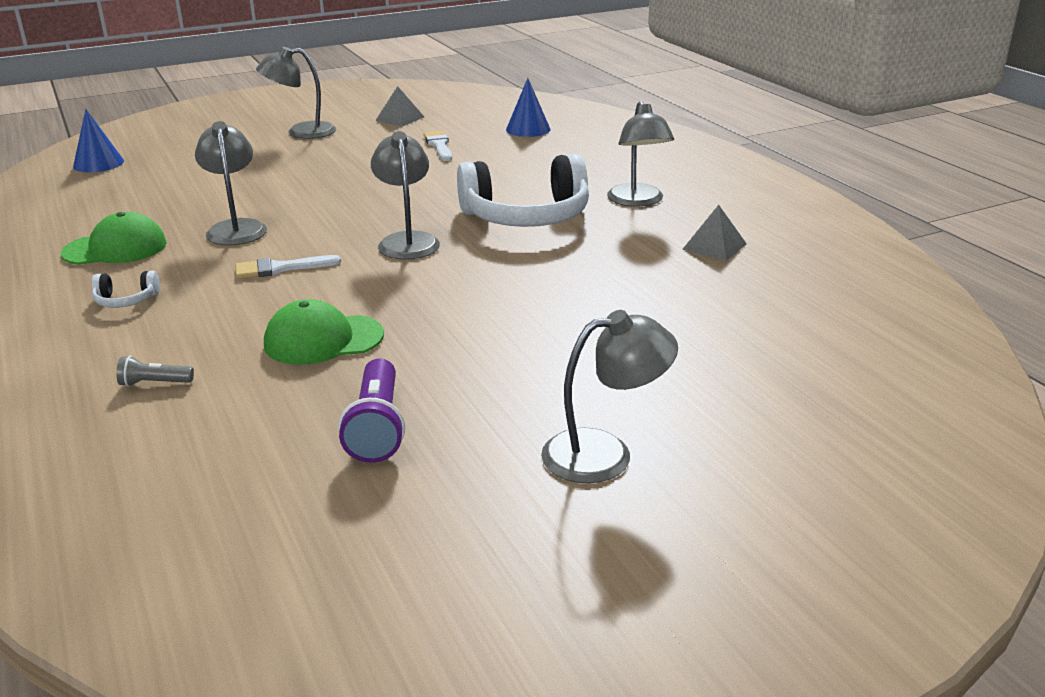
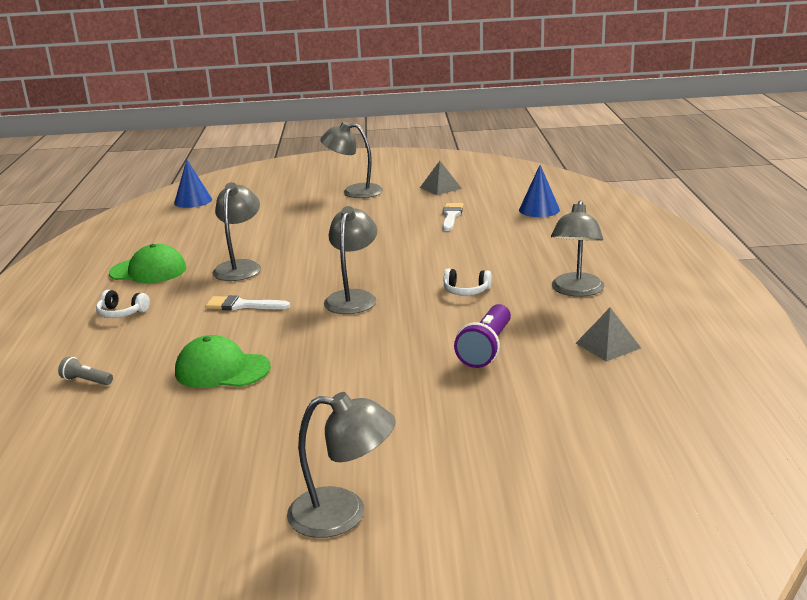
camera: 25 degrees right, 5 degrees down
purple flashlight [338,358,405,463] -> purple flashlight moved to [454,304,511,368]
white headphones [457,153,589,227] -> white headphones [444,269,492,295], size x0.41

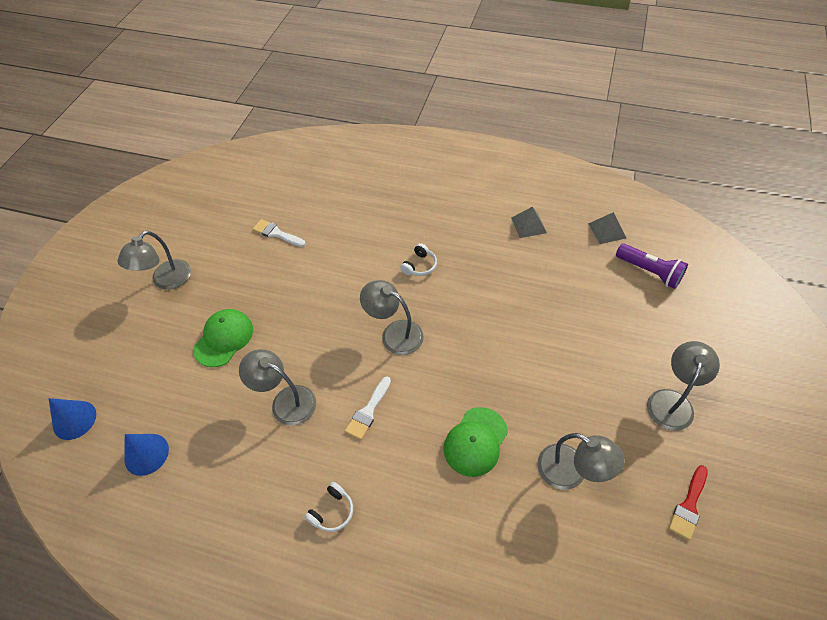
camera: 70 degrees left, 30 degrees up
grey flashlight [58,357,113,385] -> none
green cap [109,244,187,283] -> green cap moved to [193,309,253,367]
grey pyramid [420,161,462,195] -> grey pyramid moved to [588,212,626,244]
purple flashlight [454,304,511,368] -> purple flashlight moved to [616,244,688,289]
blue cone [519,165,560,217] -> blue cone moved to [124,434,169,476]
grey lamp [551,200,605,297] -> grey lamp moved to [537,433,625,490]
none -> red brush [669,465,708,540]

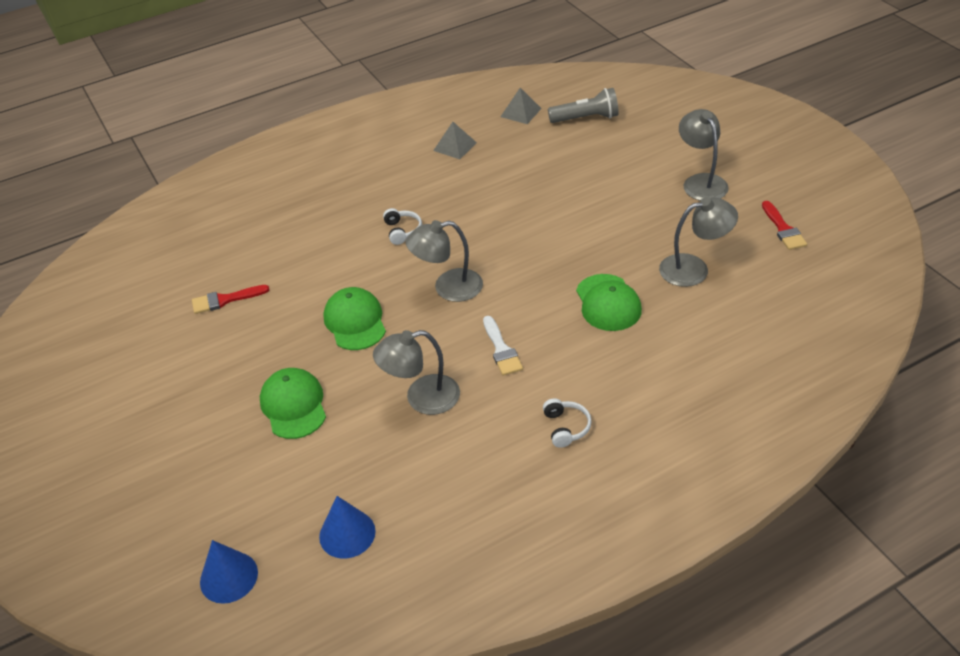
camera: 45 degrees left, 10 degrees down
grey lamp [117,231,191,290] -> none
white brush [253,219,306,247] -> red brush [192,285,269,314]
purple flashlight [616,244,688,289] -> grey flashlight [548,88,619,123]
none -> green cap [323,287,386,350]

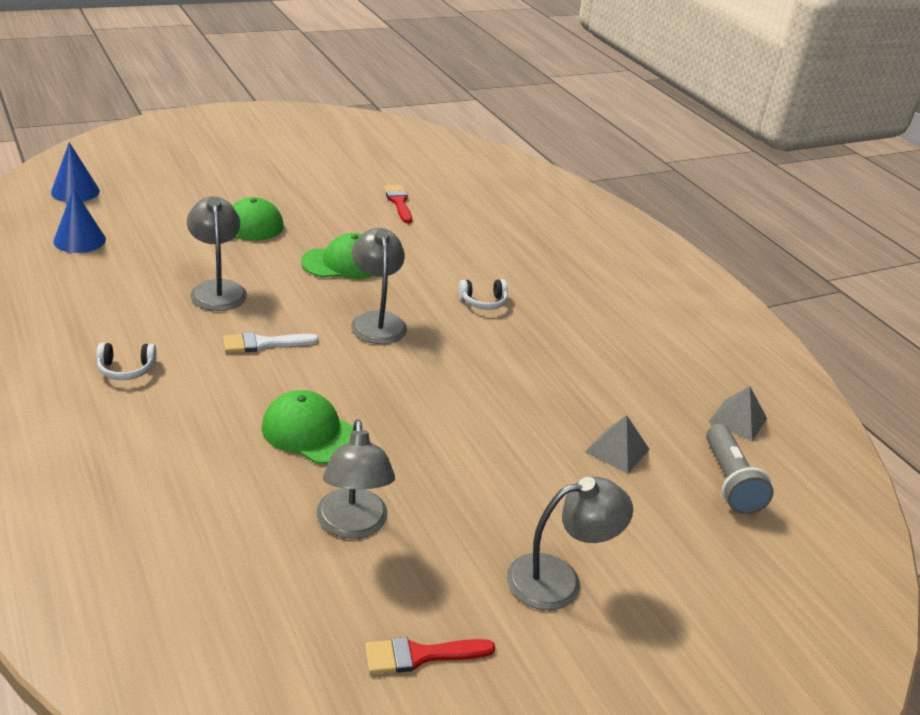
camera: 85 degrees right, 10 degrees down
grey pyramid [433,122,477,159] -> grey pyramid moved to [585,415,650,474]
green cap [576,274,642,331] -> green cap turned 45 degrees clockwise [261,390,353,464]

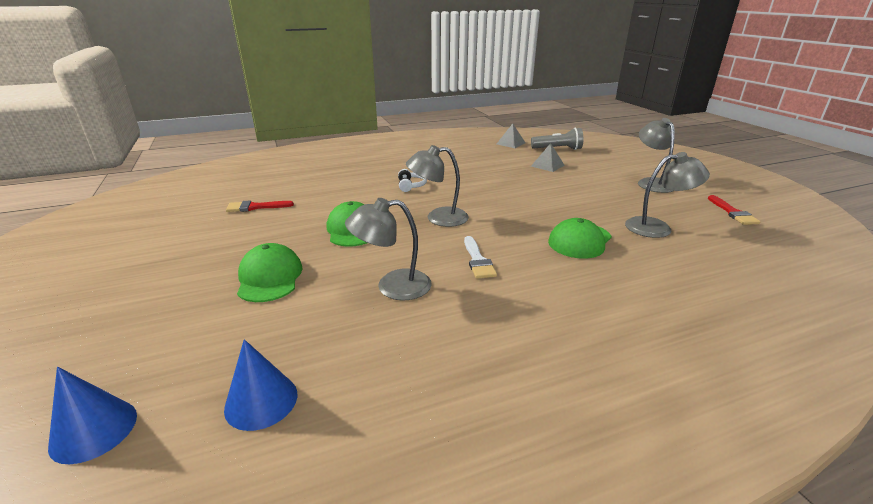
camera: 80 degrees left, 5 degrees down
white headphones [97,343,157,380] -> none

